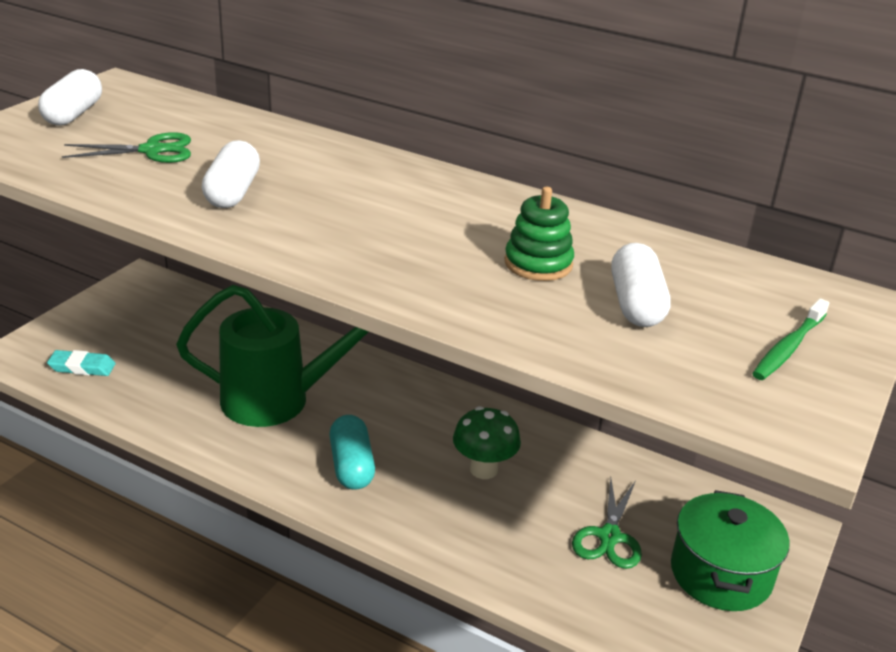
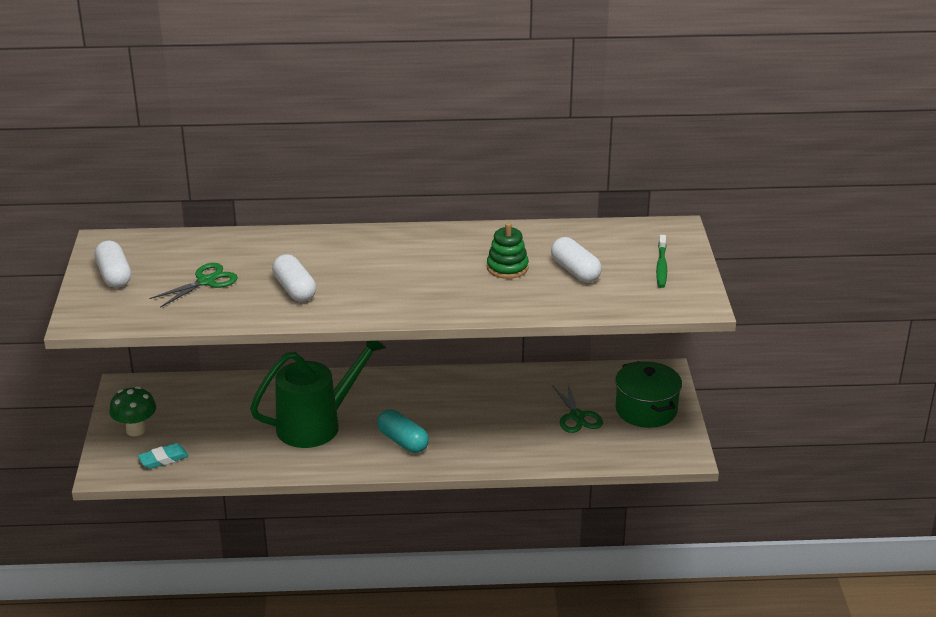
camera: 30 degrees left, 0 degrees up
green mushroom [453,406,521,479] -> green mushroom moved to [109,386,156,436]

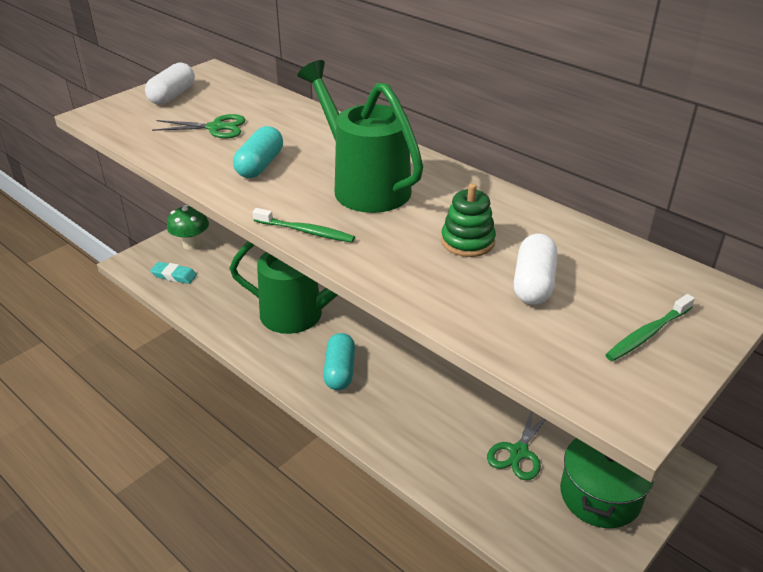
camera: 45 degrees right, 5 degrees up
white capsule [272,254,316,302] -> turquoise capsule [233,126,283,178]
none -> green toothbrush [253,208,355,242]
none -> green watering can [298,60,423,213]

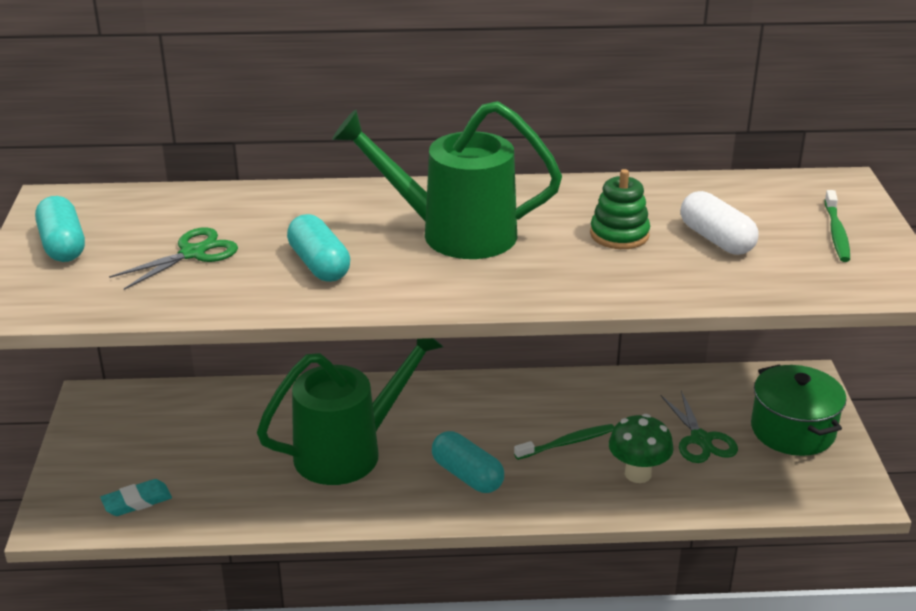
camera: 45 degrees left, 5 degrees down
white capsule [145,63,195,105] -> turquoise capsule [35,196,85,262]
green mushroom [167,205,209,250] -> green mushroom moved to [609,414,673,483]
green toothbrush [253,208,355,242] -> green toothbrush moved to [514,424,614,460]

